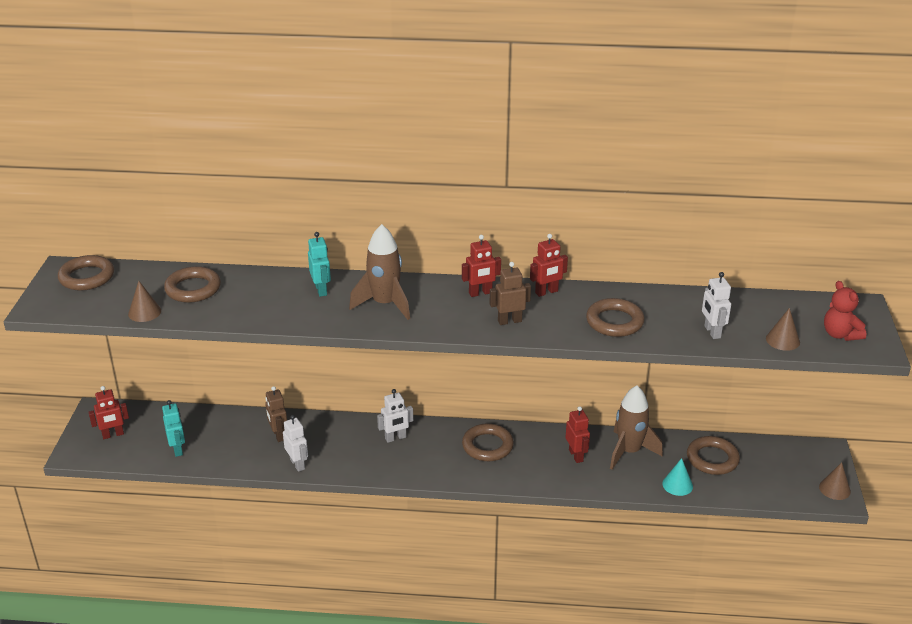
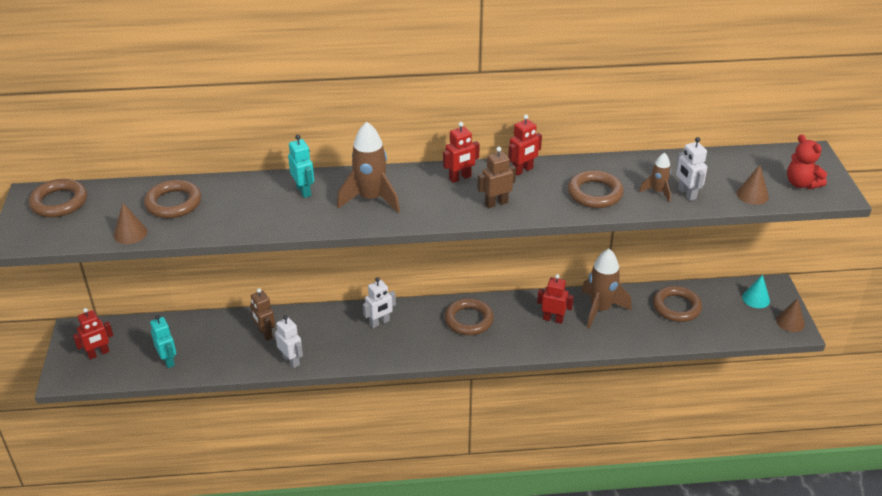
camera: 10 degrees left, 5 degrees up
red robot [566,406,590,463] -> red robot turned 45 degrees counterclockwise [537,274,574,324]
turquoise cone [662,458,693,496] -> turquoise cone moved to [742,275,770,308]
none -> brown rocket [639,153,671,202]

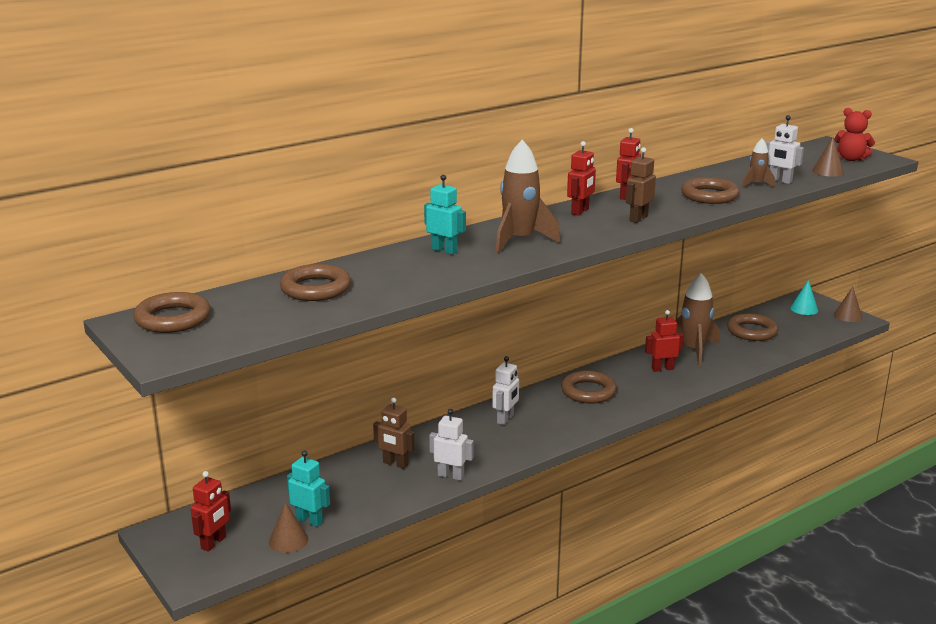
camera: 30 degrees left, 15 degrees down
brown cone [114,203,147,244] -> brown cone moved to [269,502,308,553]

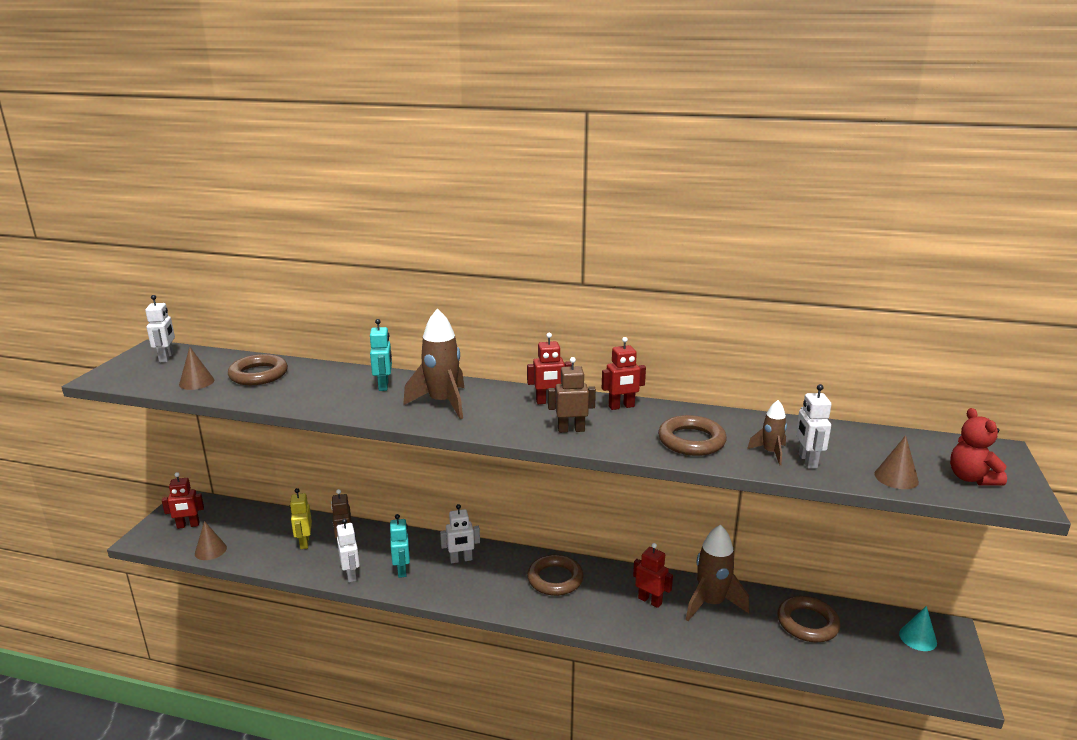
camera: 50 degrees right, 0 degrees up
brown ring [133,292,211,333] -> white robot [145,295,175,362]
turquoise robot [287,450,330,527] -> turquoise robot moved to [390,514,410,578]
brown cone [834,287,862,322] -> brown cone moved to [179,347,214,390]
none -> yellow robot [290,488,312,549]

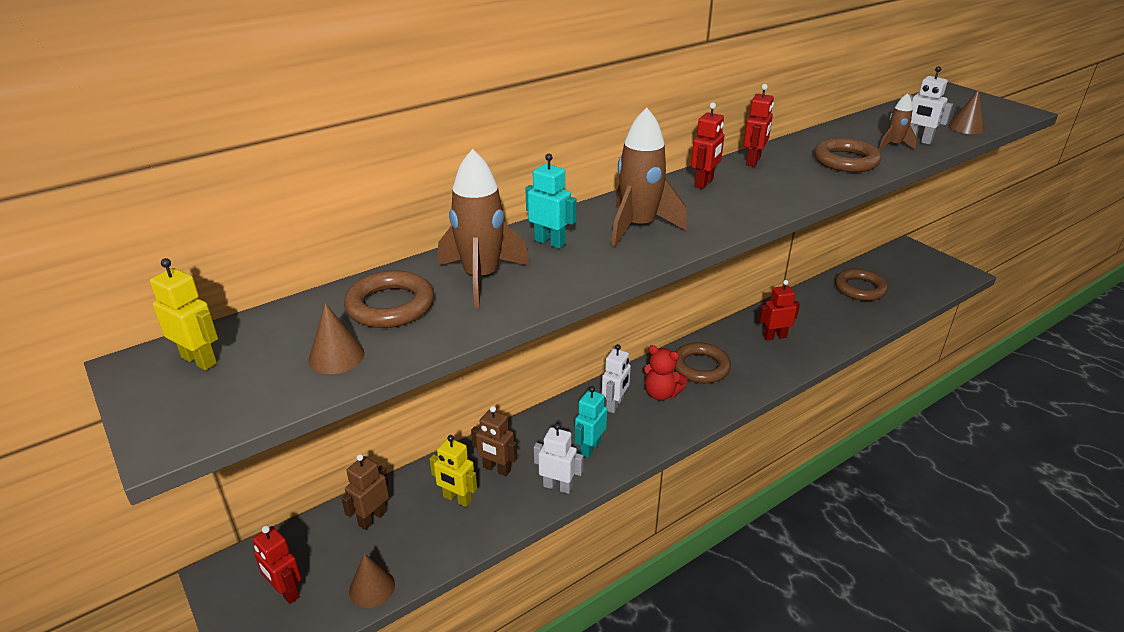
camera: 50 degrees left, 10 degrees up
white robot [145,295,175,362] -> yellow robot [150,258,218,370]
red robot [162,472,204,529] -> red robot turned 105 degrees clockwise [253,526,301,604]
turquoise robot [390,514,410,578] -> turquoise robot turned 90 degrees counterclockwise [575,386,607,458]
brown robot [548,357,596,433] -> brown robot moved to [341,454,389,530]
brown rocket [686,524,749,621] -> brown rocket moved to [438,149,530,308]
turquoise cone [899,606,937,651] -> none
red teddy bear [950,408,1007,486] -> red teddy bear moved to [643,345,687,401]

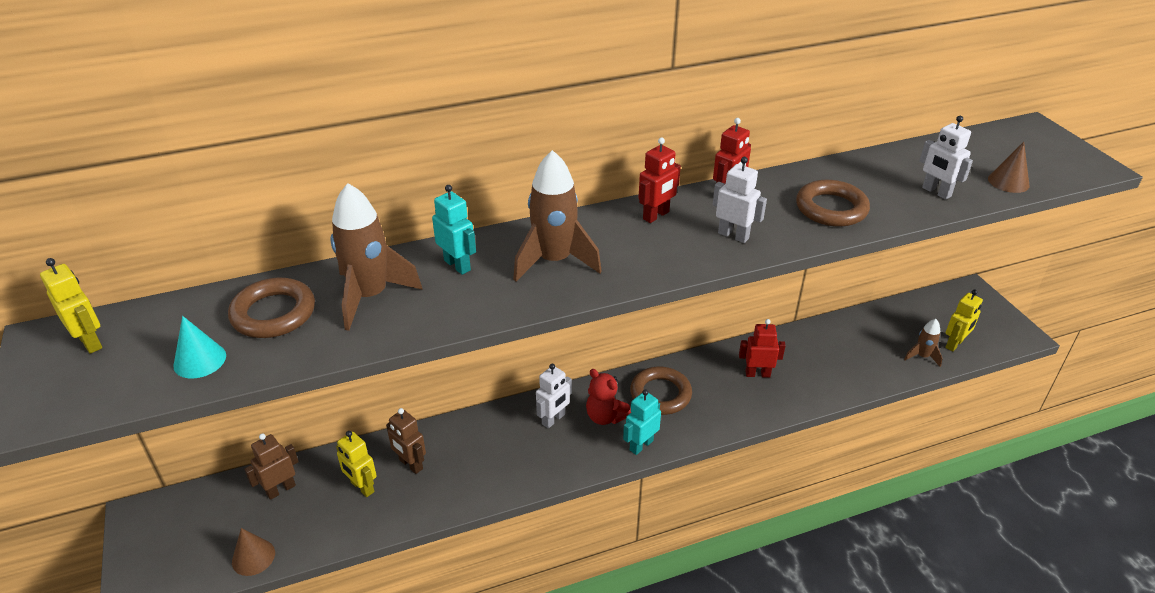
camera: 15 degrees right, 5 degrees up
red robot [253,526,301,604] -> none
brown cone [308,303,364,374] -> turquoise cone [173,316,226,378]
white robot [534,423,583,494] -> white robot moved to [713,157,767,243]
turquoise robot [575,386,607,458] -> turquoise robot moved to [623,389,661,455]
brown ring [835,269,888,301] -> none
brown rocket [879,93,917,150] -> brown rocket moved to [904,319,942,367]
none -> yellow robot [945,290,983,352]

